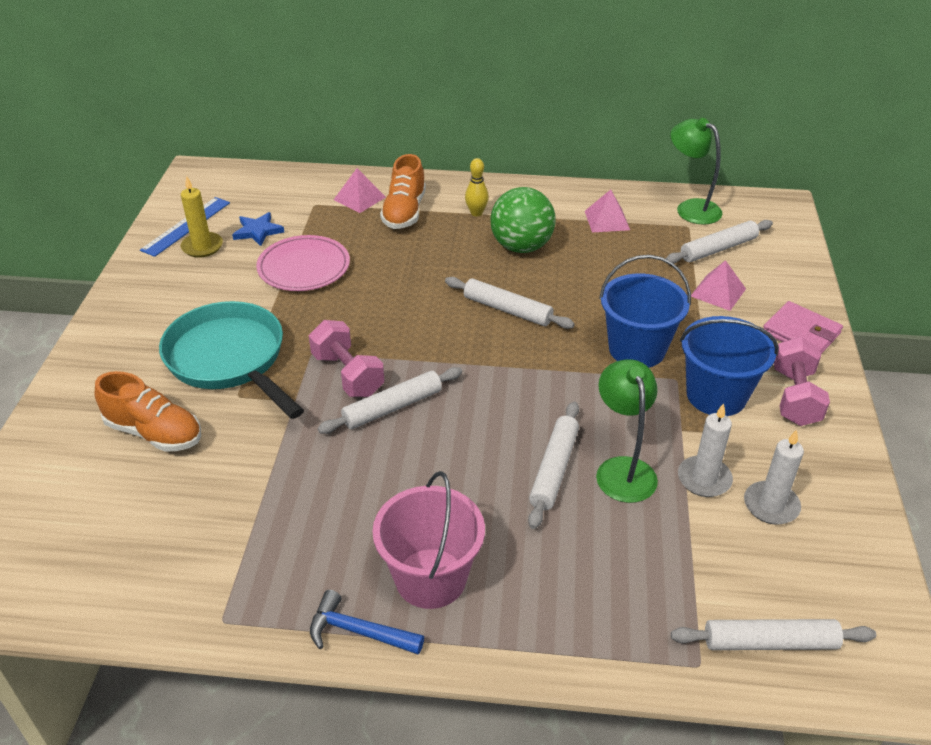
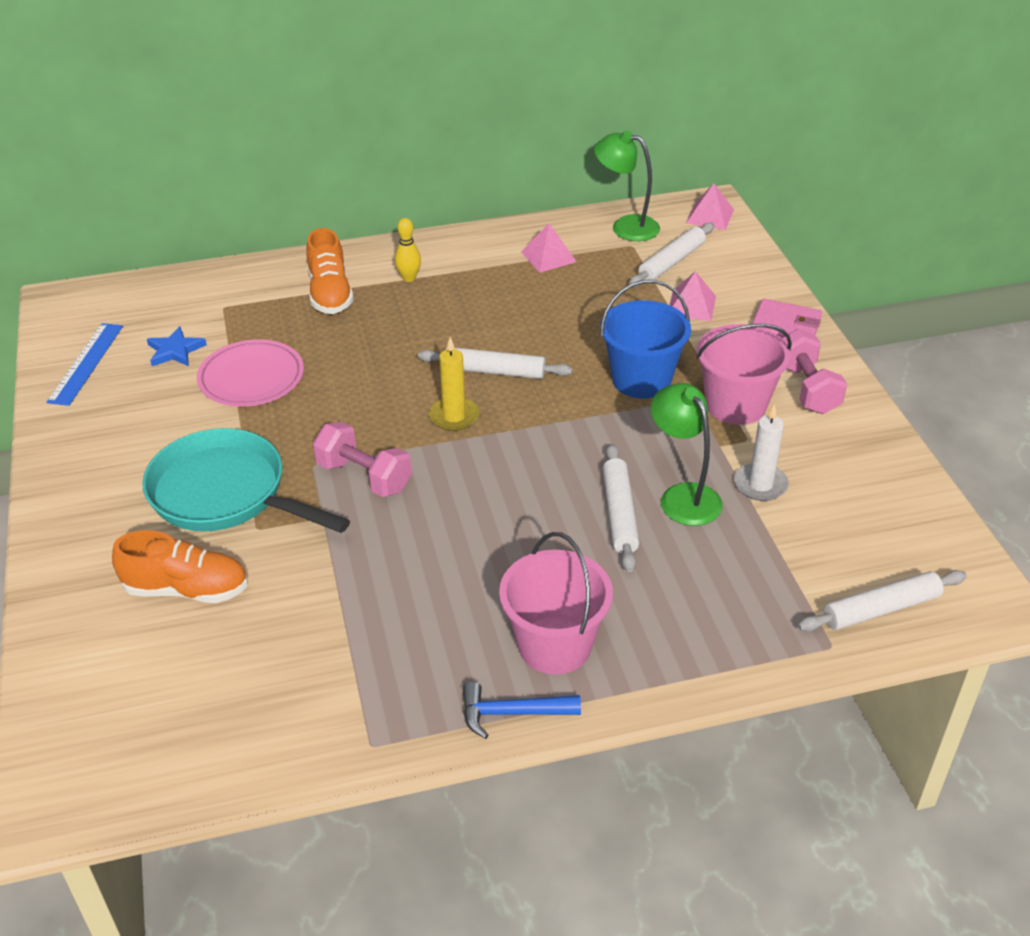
camera: 20 degrees left, 0 degrees up
yellow candle [181,176,223,258] -> yellow candle moved to [429,337,479,431]
white rolling pin [318,367,462,434] -> none
pink pyramid [334,168,386,213] -> pink pyramid moved to [686,183,734,230]
green ball [490,187,556,253] -> none
blue bucket [680,316,779,416] -> pink bucket [696,324,792,425]
white candle [744,430,804,525] -> none

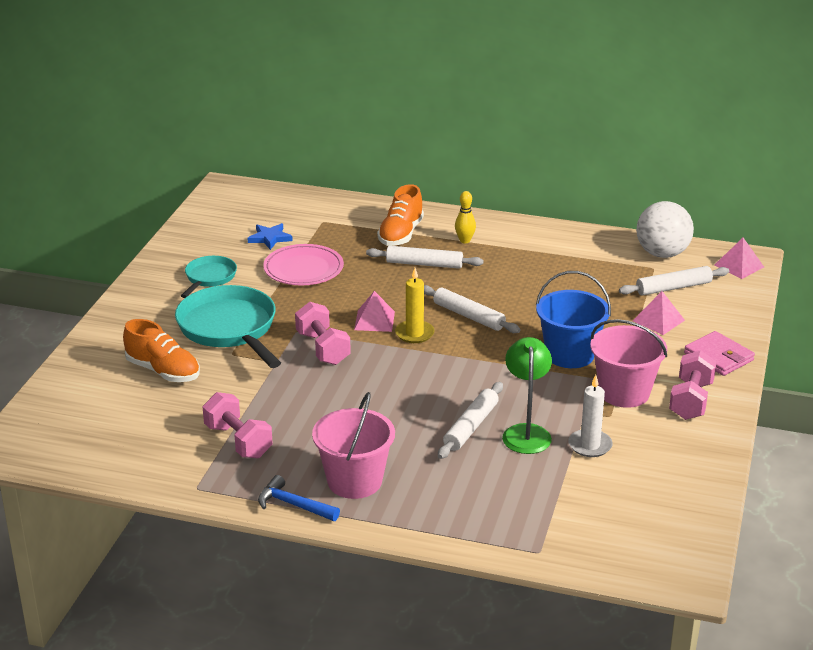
camera: 30 degrees right, 10 degrees down
blue ruler [47,323,123,406] -> none
pink pyramid [521,223,577,273] -> pink pyramid moved to [354,291,395,332]
green lamp [594,131,660,241] -> white ball [636,201,694,258]
white rolling pin [798,570,967,632] -> white rolling pin moved to [366,246,483,269]
none -> turquoise pan [181,256,237,298]
none -> pink dumbbell [203,392,273,458]

